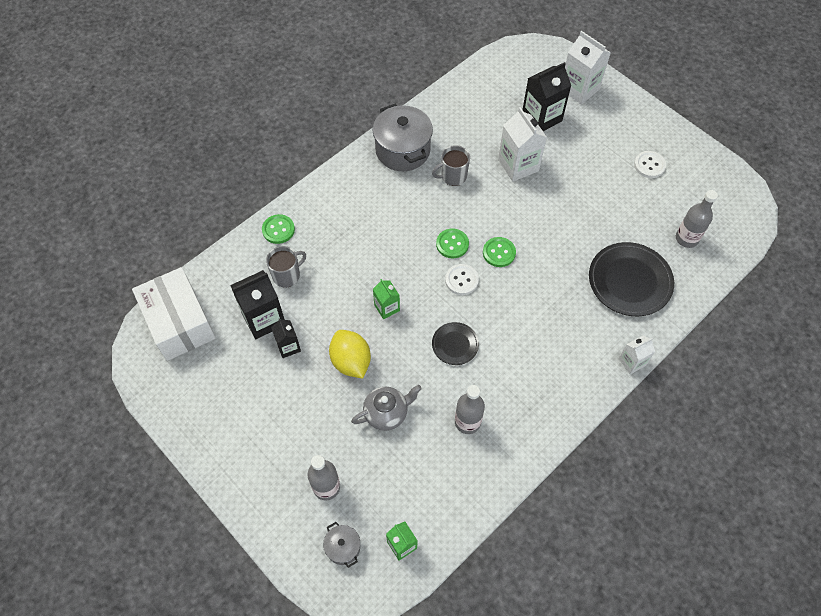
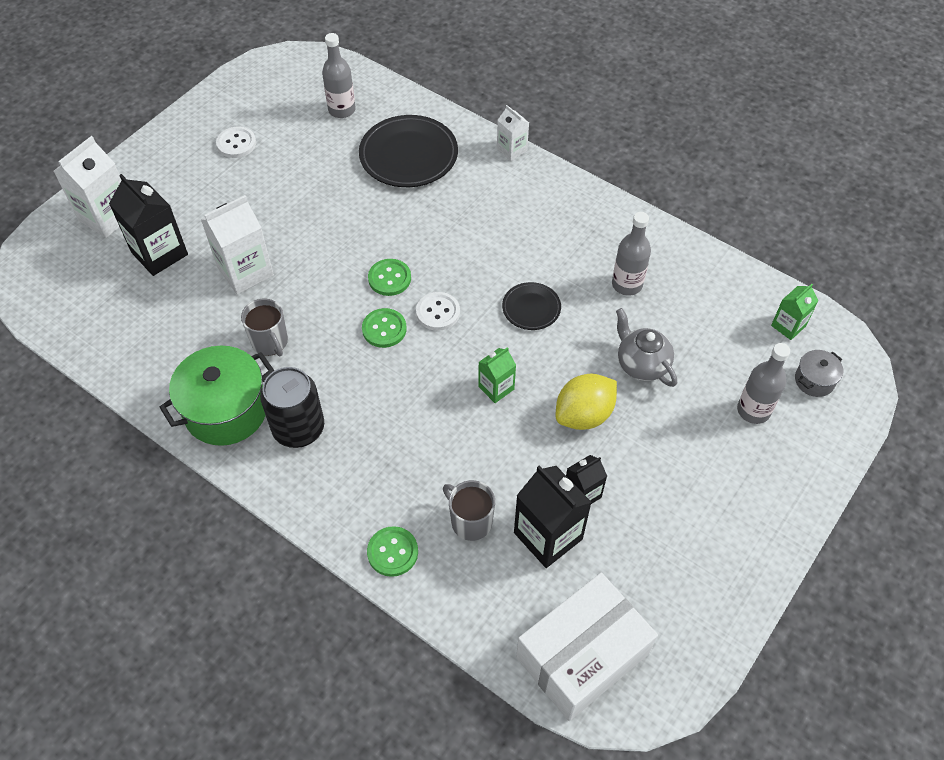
camera: 100 degrees left, 5 degrees down
grey pot [373,104,433,171] -> green pot [159,346,274,446]
none -> black can [260,367,324,448]

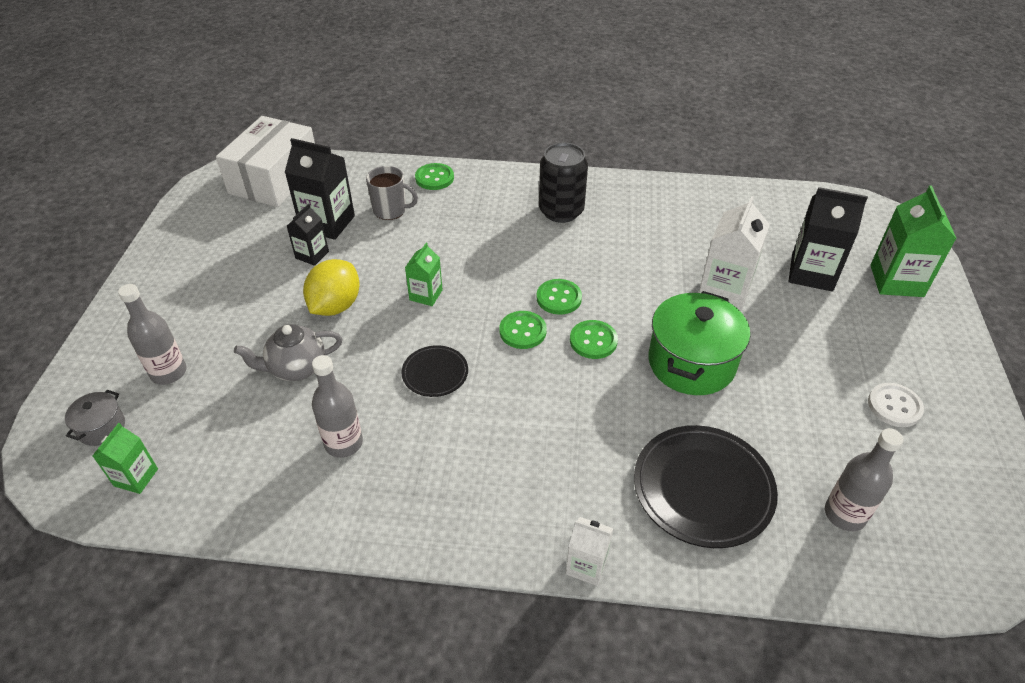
camera: 150 degrees right, 10 degrees down
white carton [54,136,121,238] -> green carton [870,186,957,297]
green pot [159,346,274,446] -> green pot moved to [648,291,750,395]
grey mug [241,299,288,356] -> none
white button [416,292,460,331] -> green button [499,311,547,349]
grey teapot [616,308,677,387] -> grey teapot turned 135 degrees clockwise [234,324,342,381]

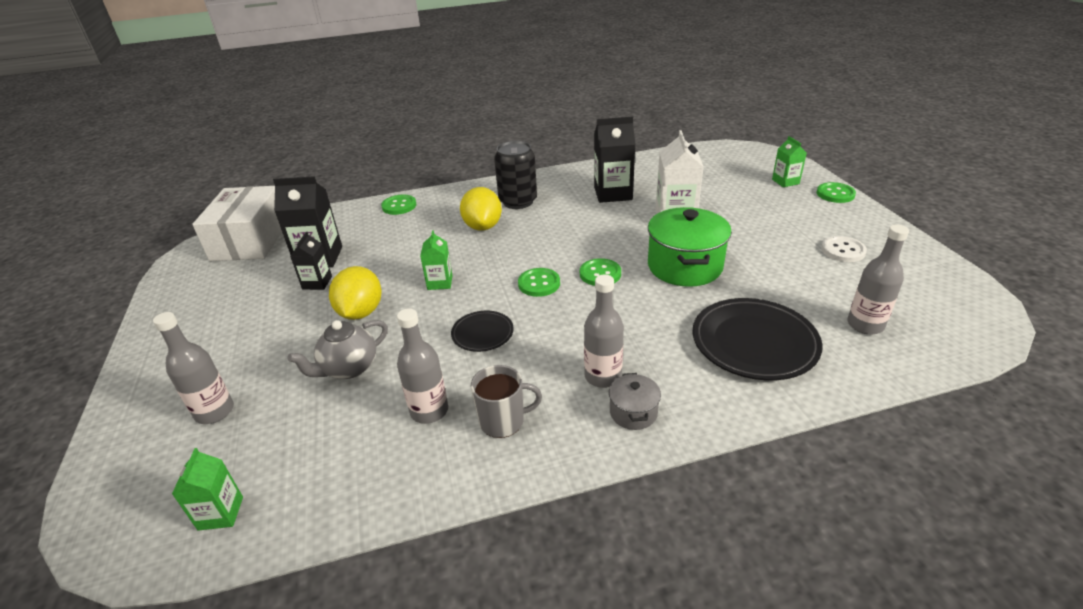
camera: 20 degrees left, 10 degrees down
grey pot [65,390,125,446] -> grey pot moved to [609,373,661,430]
grey mug [366,166,418,220] -> grey mug moved to [471,365,542,438]
green button [536,279,582,315] -> green button moved to [816,182,856,203]
white carton [566,517,613,586] -> none
black carton [788,187,868,292] -> black carton moved to [594,117,635,203]
green carton [870,186,957,297] -> green carton [772,136,807,187], size x0.57
none -> yellow lemon [460,187,502,231]
none -> grey bottle [584,274,624,388]

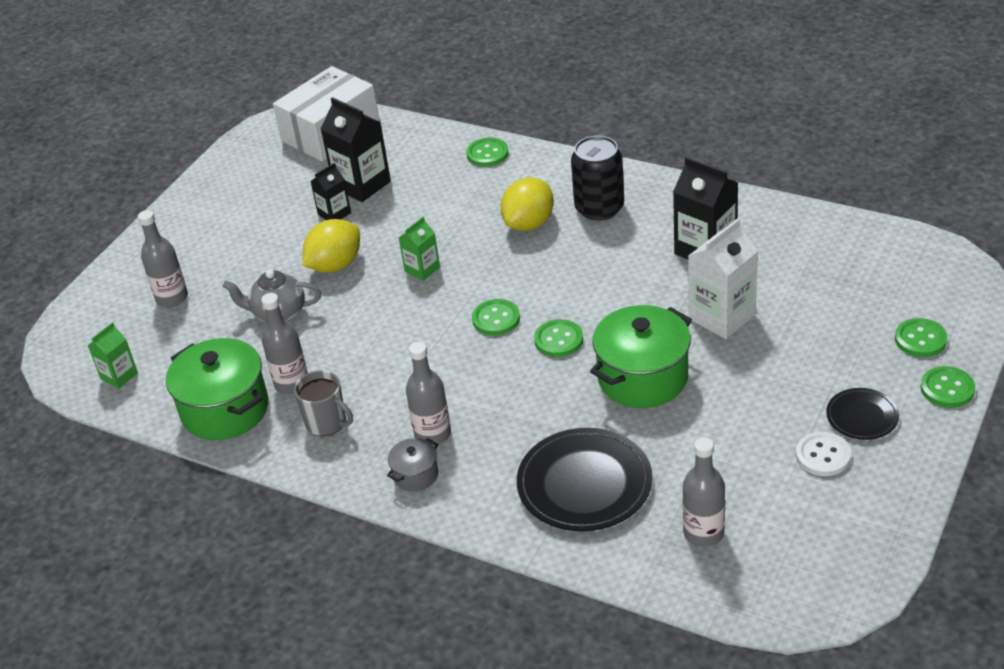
camera: 45 degrees right, 5 degrees up
black plate [451,311,514,352] -> black plate moved to [826,388,899,440]
green carton [772,136,807,187] -> green button [895,318,947,357]
none -> green pot [166,338,269,440]

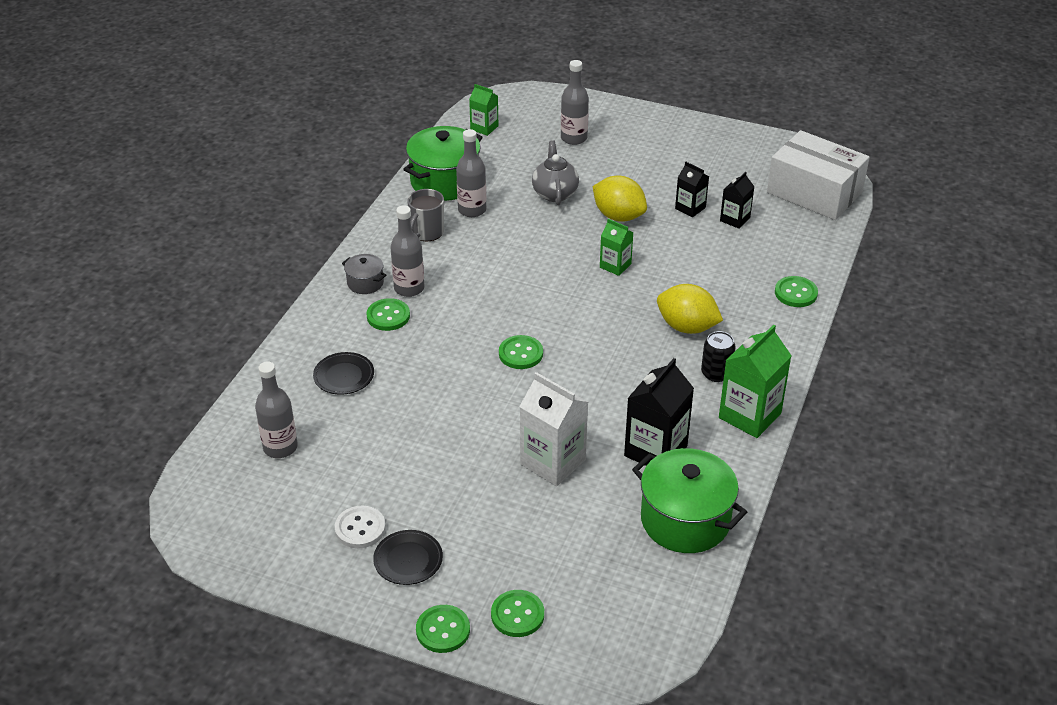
camera: 80 degrees right, 0 degrees up
black carton [321,97,391,202] -> black carton [720,172,754,229], size x0.57
green button [472,299,520,335] -> green button moved to [367,298,410,331]
black plate [517,428,653,531] -> black plate [313,352,374,395], size x0.54
black can [571,136,624,221] -> black can [701,331,736,382], size x0.61
green pot [590,305,692,408] -> green pot moved to [632,448,747,553]
none -> green carton [719,324,792,438]

